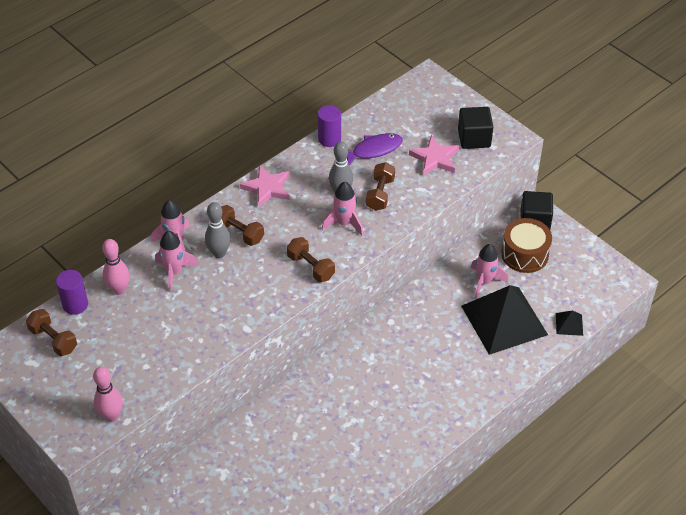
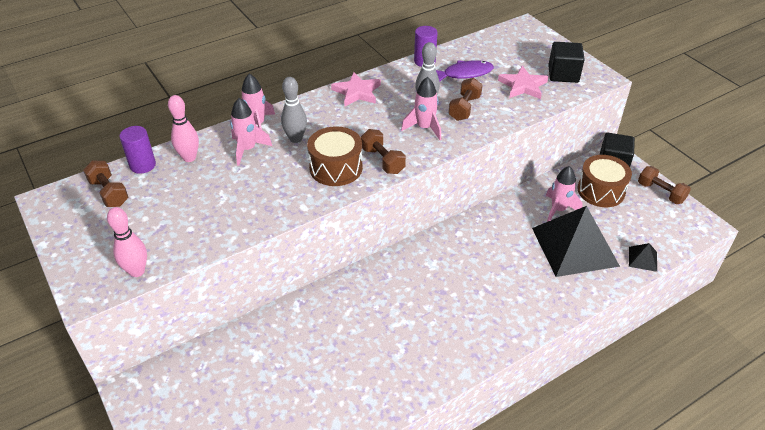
camera: 10 degrees right, 5 degrees down
brown dumbbell [221,205,264,246] -> brown dumbbell moved to [638,166,691,204]
none -> brown drum [307,126,363,186]

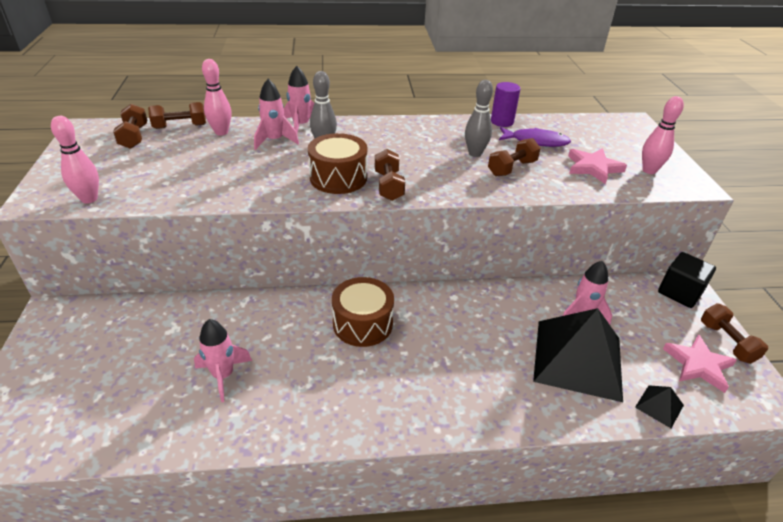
camera: 25 degrees right, 5 degrees down
purple cylinder [120,126,156,174] -> brown dumbbell [148,102,206,129]
pink star [331,72,381,107] -> pink star moved to [663,334,737,393]
pink rocket [401,77,441,140] -> pink rocket moved to [194,319,252,402]
black cube [548,42,585,83] -> pink bowling pin [642,96,684,174]
brown drum [578,155,632,207] -> brown drum moved to [332,277,394,347]

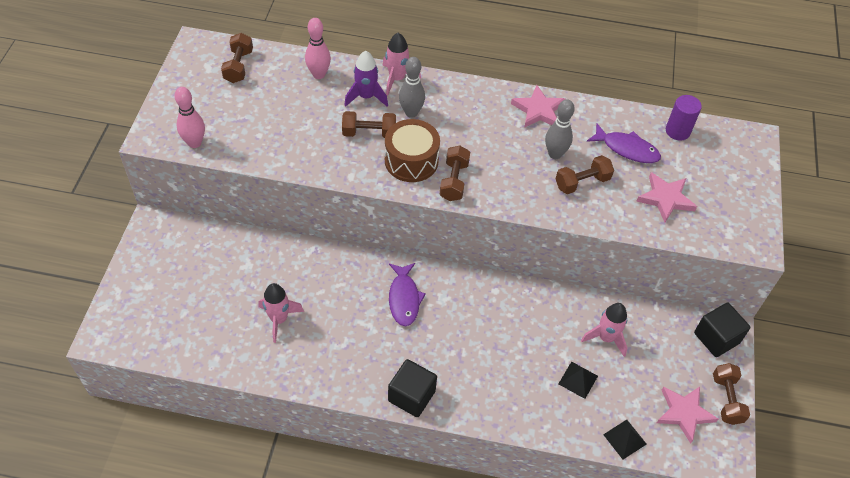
camera: 15 degrees right, 15 degrees up
brown dumbbell [148,102,206,129] -> brown dumbbell moved to [342,111,396,138]
pink rocket [254,79,299,150] -> purple rocket [344,51,388,107]
brown drum [332,277,394,347] -> purple fish [389,263,426,327]
purple cylinder [491,82,521,127] -> purple cylinder moved to [666,95,702,140]
black pyramid [533,308,623,402] -> black pyramid [559,361,598,399], size x0.40
pink bowling pin [642,96,684,174] -> none
none -> black cube [388,359,437,417]
none -> pink star [511,85,566,128]

